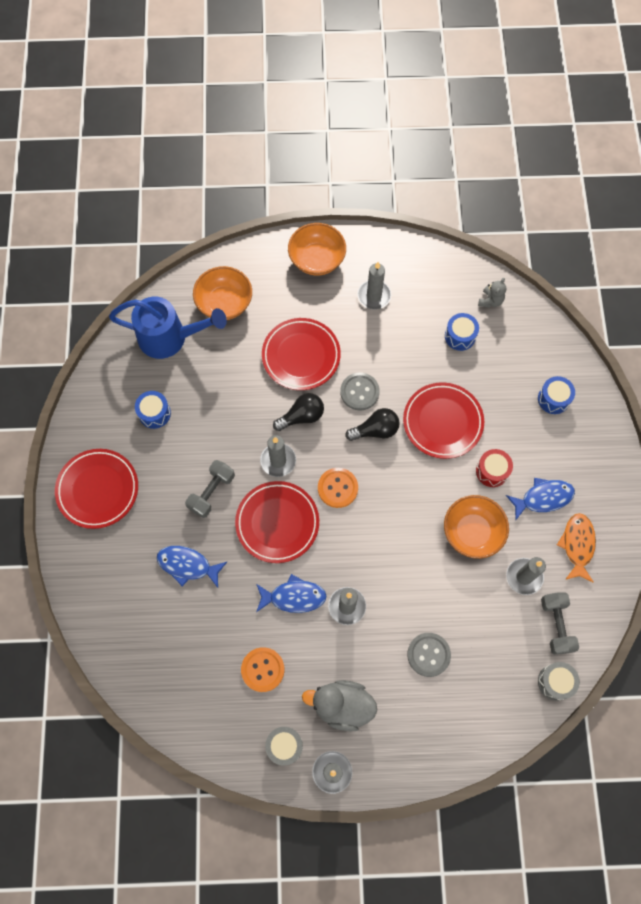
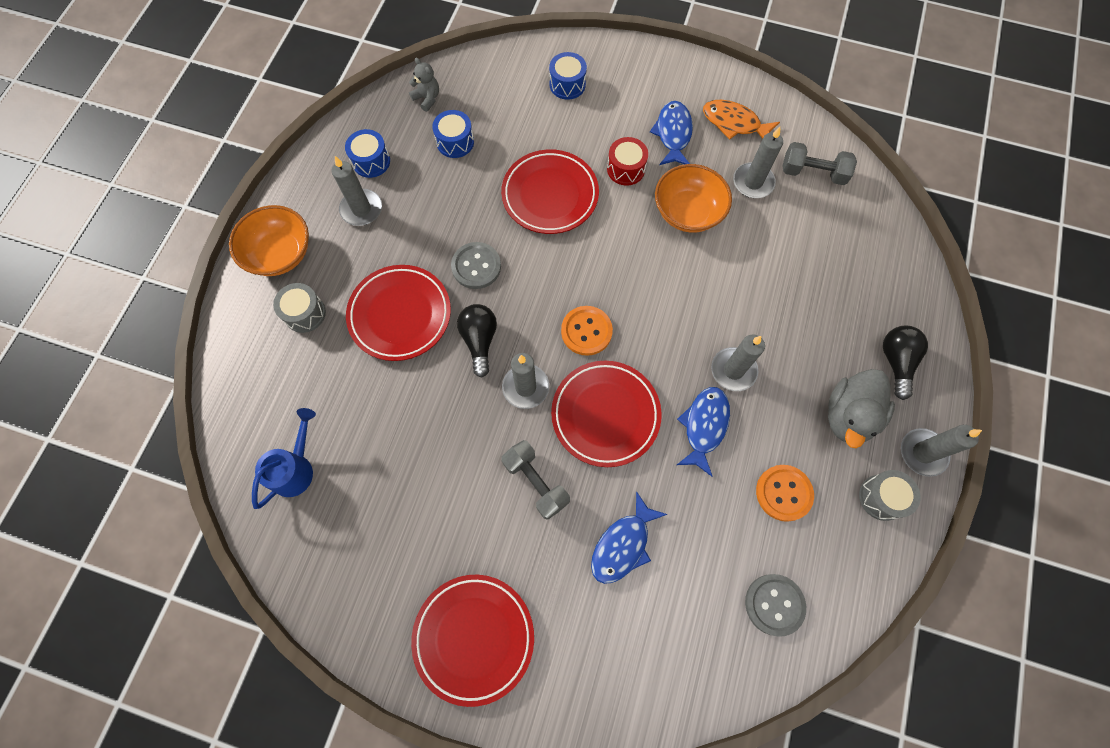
camera: 70 degrees left, 0 degrees up
blue watering can [109,297,227,359] -> blue watering can [252,408,316,509], size x0.62
blue drum [135,391,171,429] -> blue drum moved to [345,129,390,178]
orange bowl [193,266,252,320] -> none
black light bulb [345,408,400,441] -> black light bulb moved to [883,326,928,400]
grey button [407,633,451,677] -> grey button moved to [745,574,806,637]
grey drum [538,662,580,701] -> grey drum moved to [273,283,326,333]

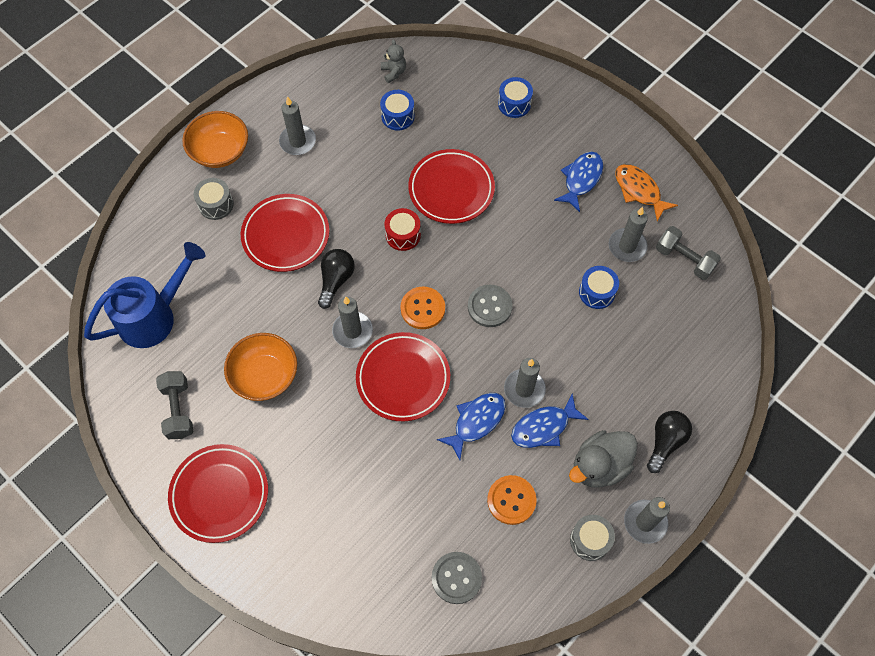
camera: 25 degrees right, 5 degrees down
blue watering can [252,408,316,509] -> blue watering can [84,242,205,348], size x1.61
blue drum [345,129,390,178] -> blue drum moved to [579,266,619,309]
grey button [451,242,501,289] -> grey button moved to [468,284,513,327]
grey dumbbell [501,440,570,520] -> grey dumbbell moved to [156,371,193,439]
blue fish [591,491,668,584] -> blue fish moved to [511,394,589,448]
red drum [607,137,648,186] -> red drum moved to [384,208,421,251]
orange bowl [655,164,732,233] -> orange bowl moved to [224,333,297,401]

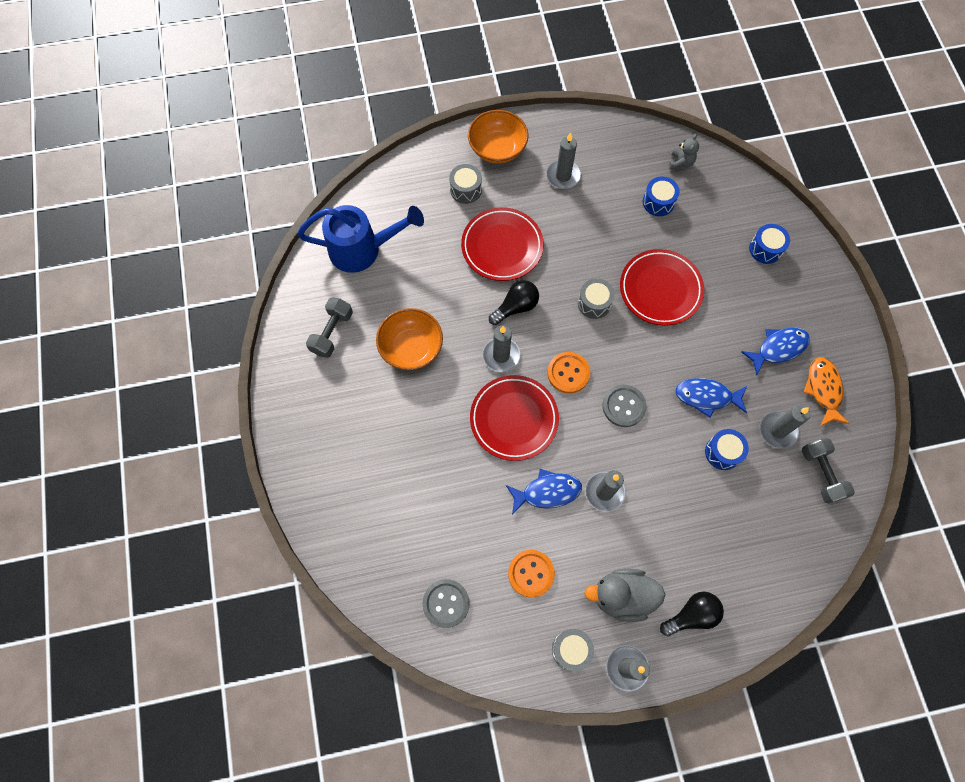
camera: 35 degrees right, 5 degrees up
red plate [168,444,268,543] -> none
red drum [384,208,421,251] -> grey drum [578,278,615,319]
blue fish [511,394,589,448] -> blue fish moved to [675,378,747,417]

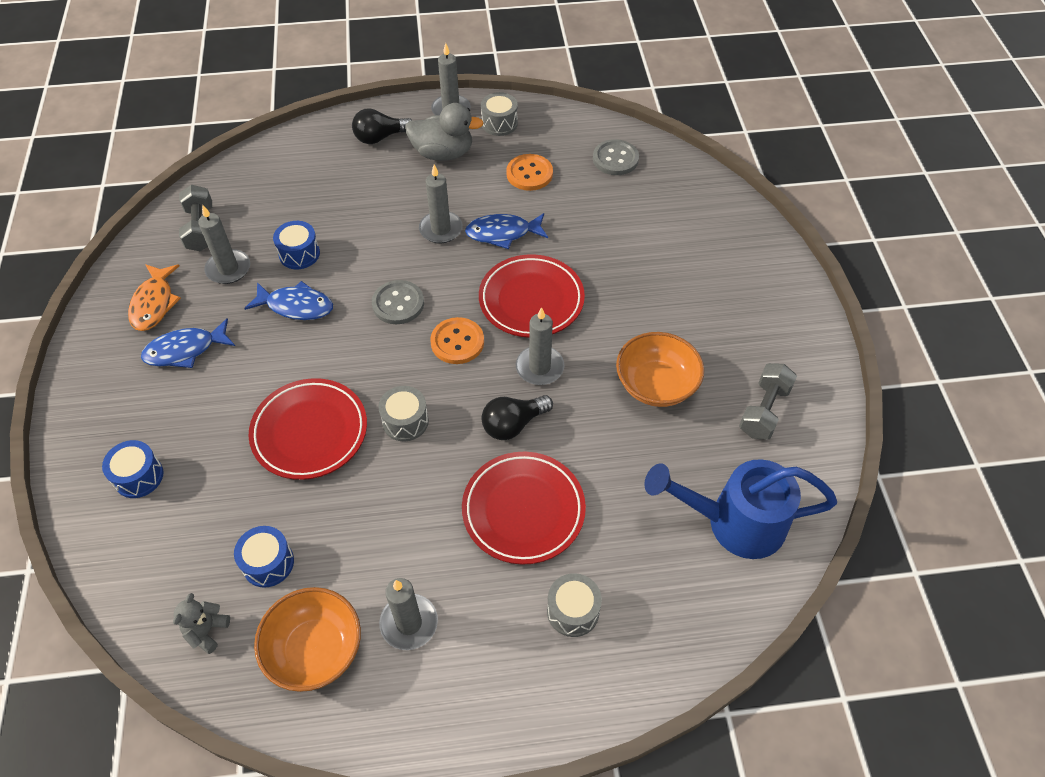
camera: 175 degrees left, 15 degrees down
orange bowl [468,110,528,164] -> orange bowl moved to [254,587,361,692]

